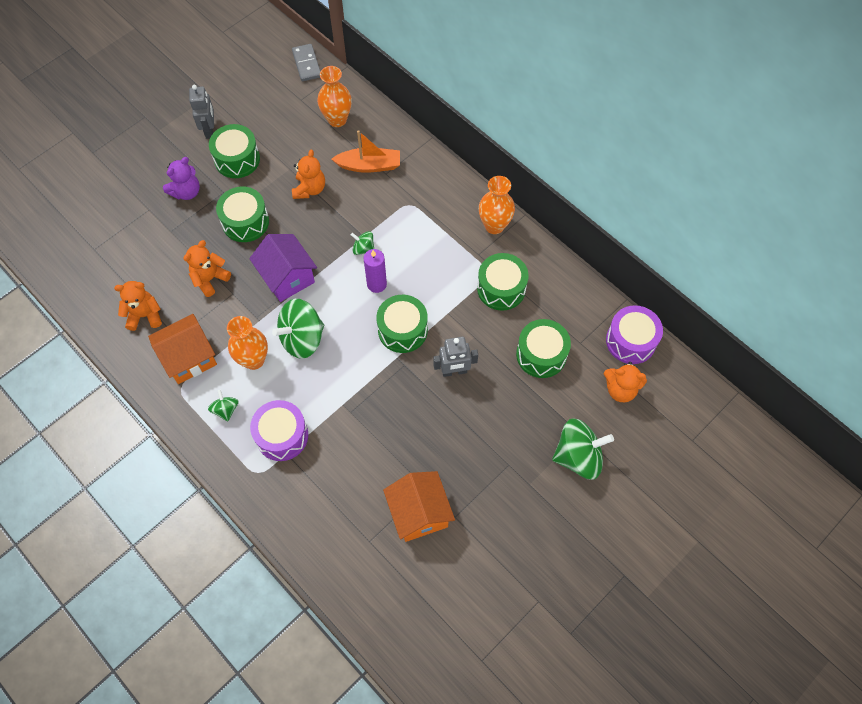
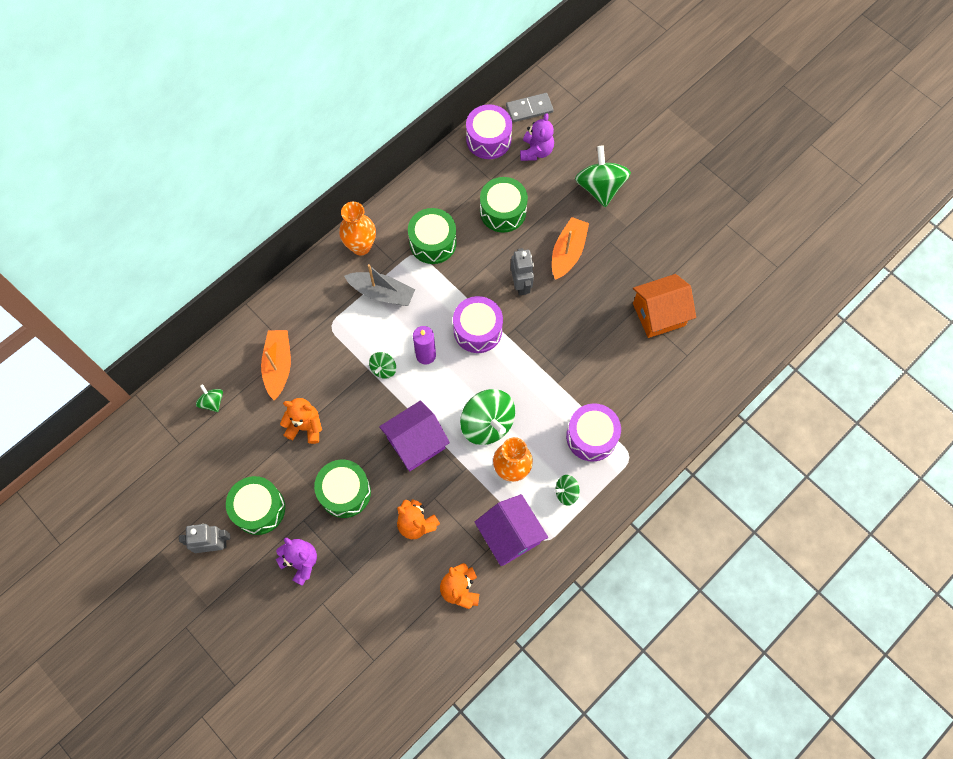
camera: 90 degrees left, 5 degrees up
orange house [148,314,217,384] -> purple house [475,494,548,566]
grey domino [292,44,321,81] -> grey domino moved to [506,93,554,122]
orange vase [317,66,352,127] -> green spinning top [196,384,223,412]
green drum [376,295,428,353] -> purple drum [453,296,503,353]
orange teddy bear [604,362,647,402] -> purple teddy bear [520,113,554,161]
none -> grey boat [344,264,415,306]
none -> orange boat [552,217,589,280]

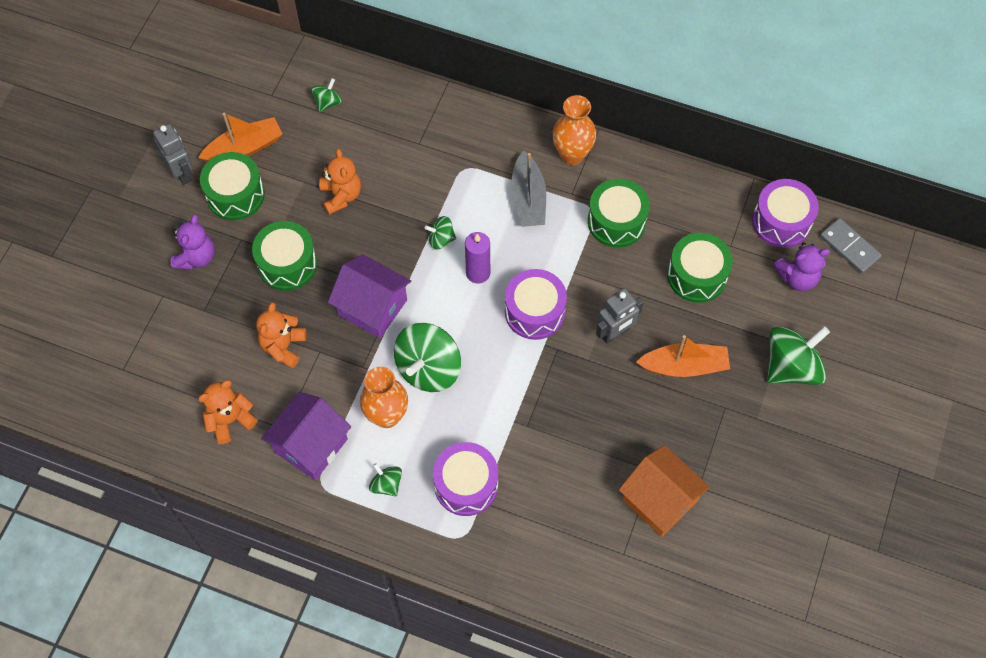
camera: 65 degrees right, 5 degrees down
orange boat [261,330,291,400] -> orange boat moved to [198,112,283,162]

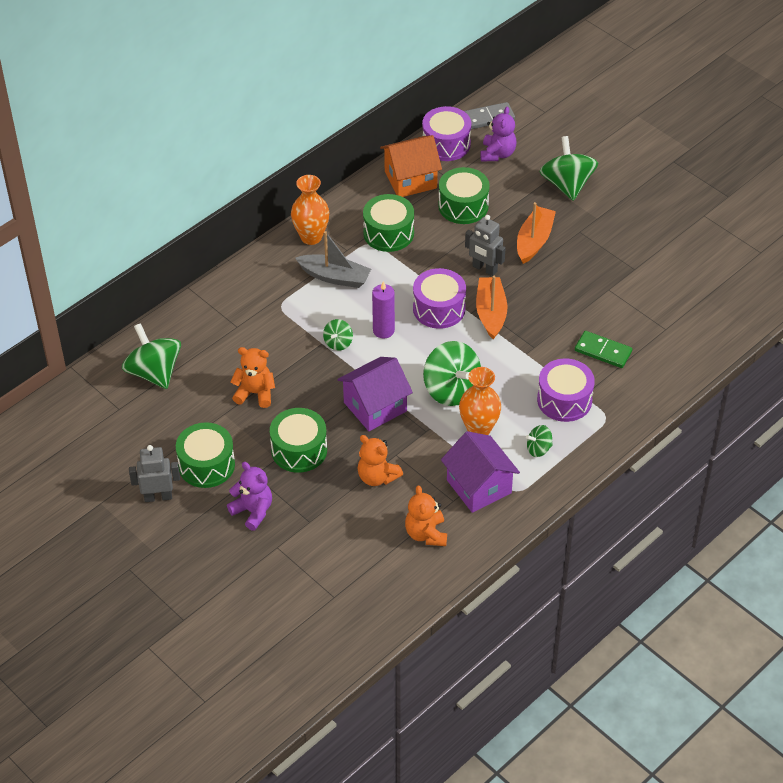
camera: 65 degrees left, 15 degrees down
orange boat [198,112,283,162] -> orange boat moved to [476,276,508,339]
green spinning top [311,78,342,112] -> green spinning top [122,323,181,389], size x2.01
grey robot [596,288,644,344] -> grey robot turned 135 degrees clockwise [465,215,505,276]
orange house [619,445,710,537] -> orange house moved to [380,135,442,197]
none -> green domino [575,331,632,368]

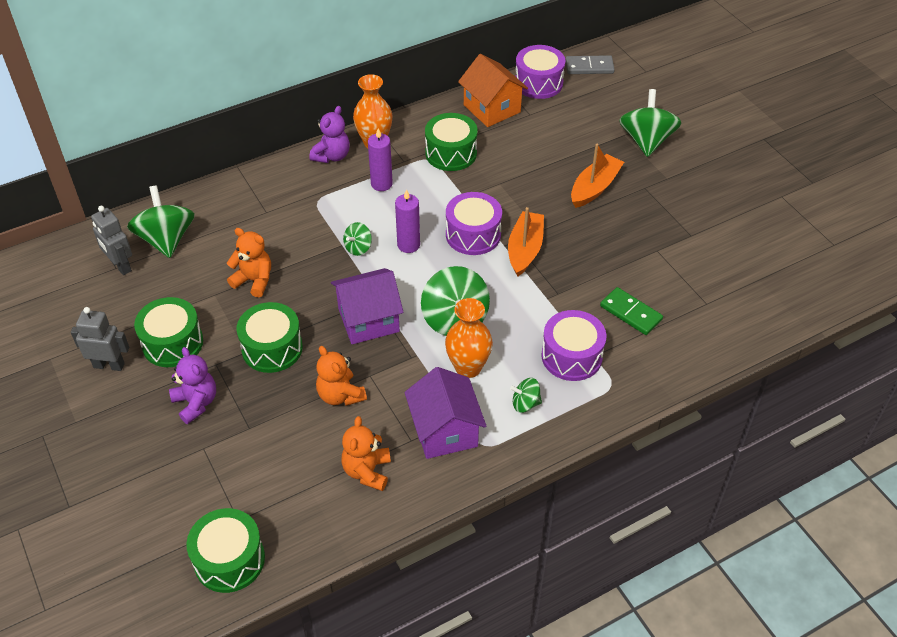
camera: 15 degrees right, 0 degrees up
grey boat [295,231,371,288] -> purple candle [368,128,393,191]
orange house [380,135,442,197] -> orange house turned 60 degrees clockwise [458,54,528,127]
green drum [438,167,490,224] -> green drum moved to [186,508,265,593]
grey robot [465,215,505,276] -> grey robot moved to [91,206,132,275]
purple teddy bear [480,107,516,162] -> purple teddy bear moved to [309,106,350,163]

